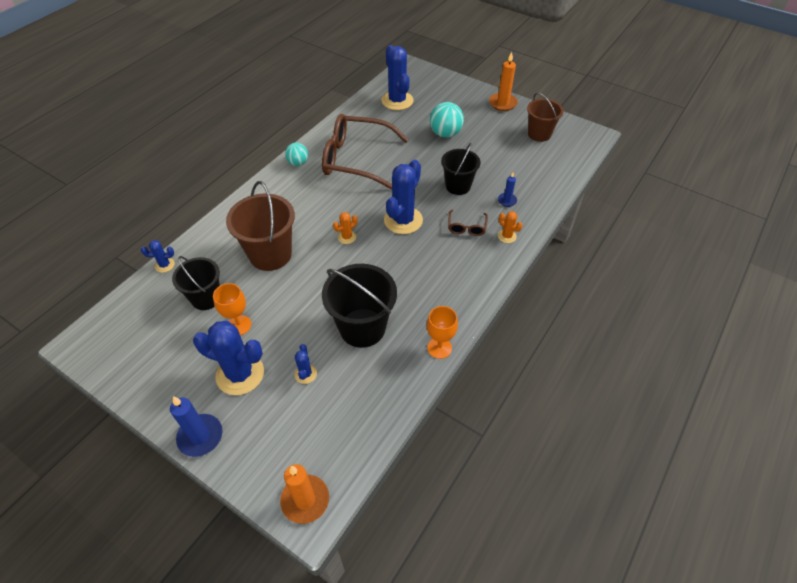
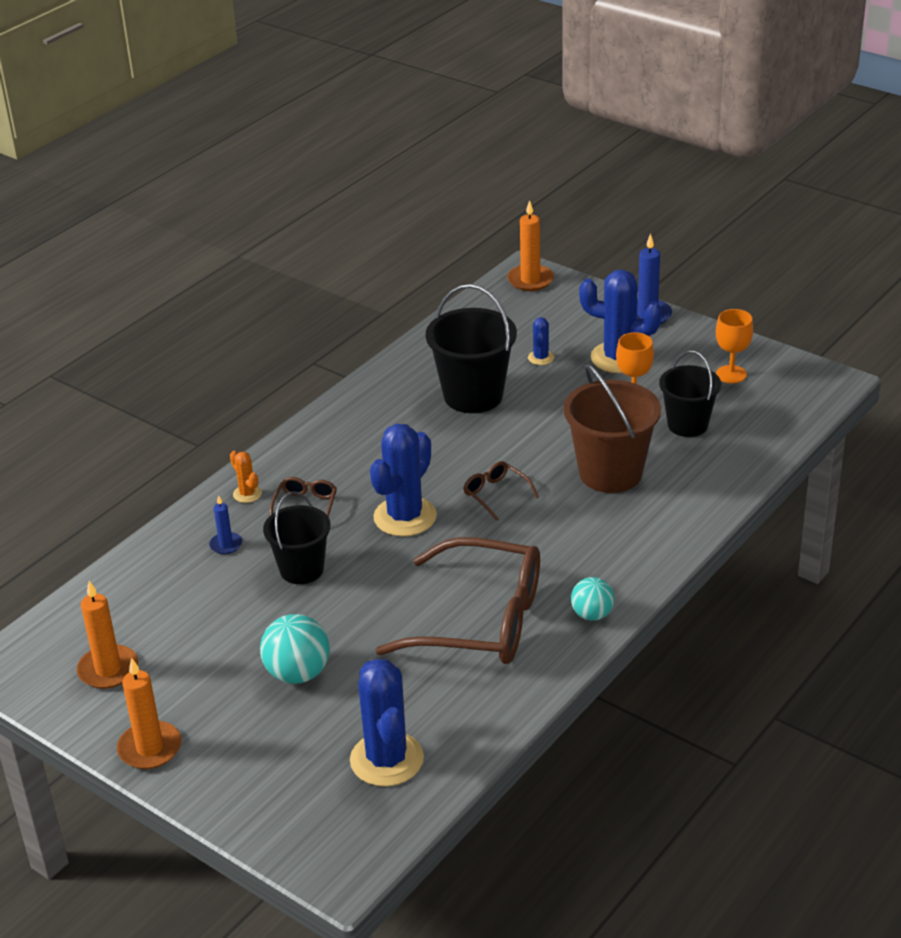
camera: 175 degrees left, 15 degrees down
blue cactus [141,240,175,273] -> none
orange cactus [333,212,358,244] -> brown glasses [463,461,539,521]
orange goblet [427,306,458,359] -> orange goblet moved to [716,309,753,383]
brown bucket [527,93,564,142] -> orange candle [77,581,138,689]

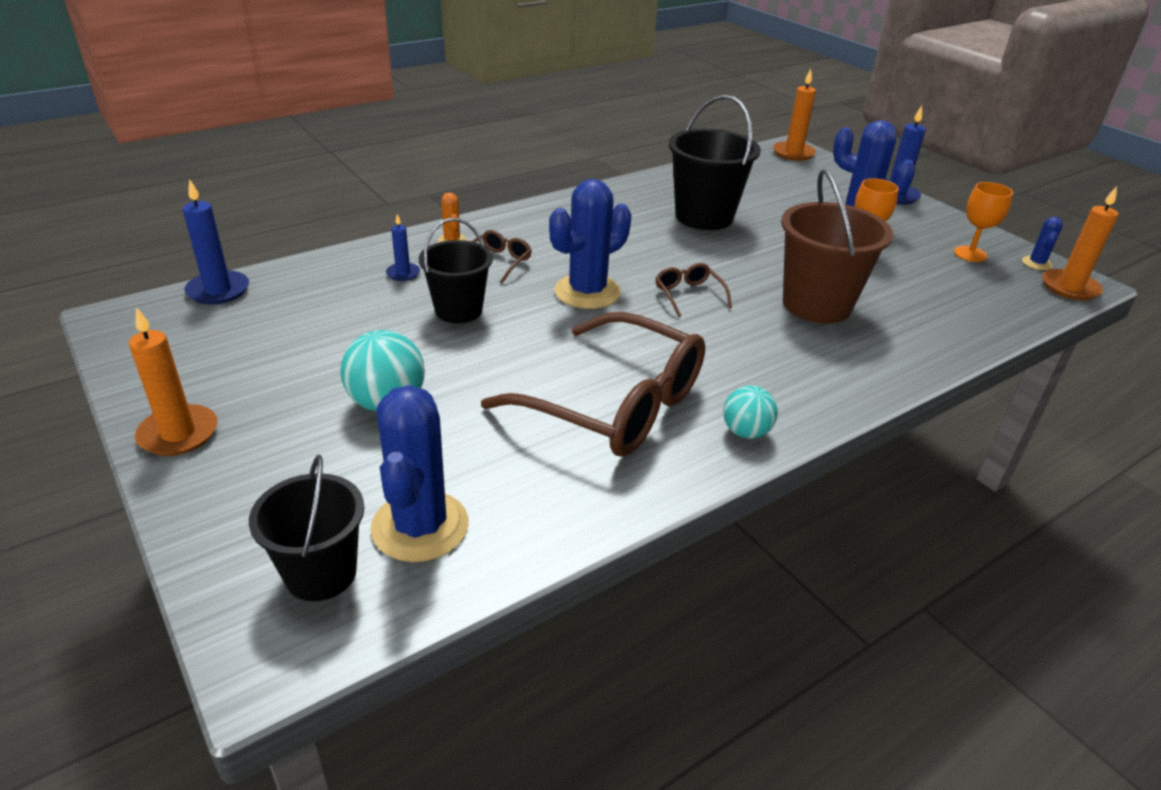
camera: 15 degrees right, 0 degrees up
orange candle [77,581,138,689] -> orange candle moved to [1042,186,1118,300]
blue cactus [528,317,554,365] -> blue cactus moved to [1022,217,1063,270]
black bucket [659,351,721,437] -> black bucket moved to [249,455,364,601]
none -> blue candle [183,179,249,305]

